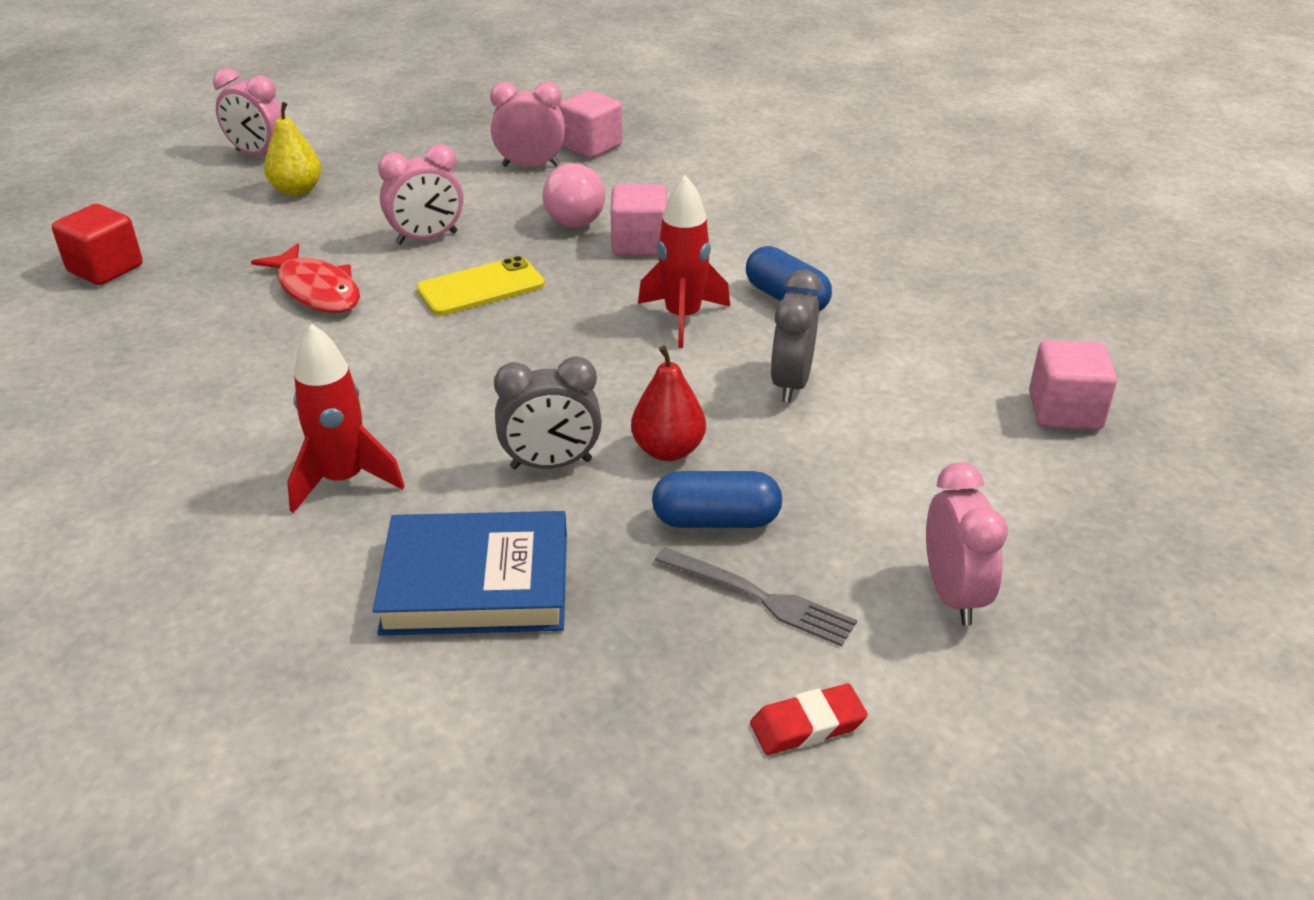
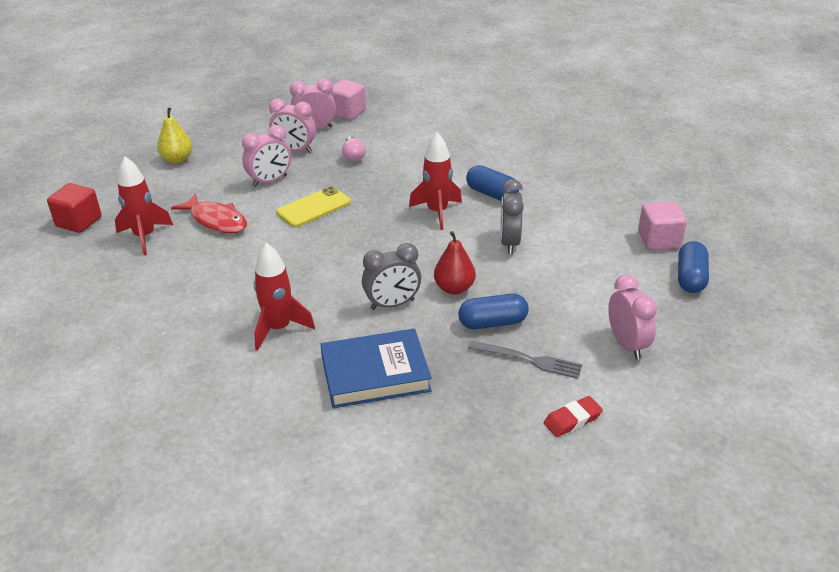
camera: 10 degrees left, 0 degrees up
pink clock [213,68,281,156] -> pink clock moved to [269,99,316,153]
pink light bulb [543,162,606,227] -> pink light bulb [342,136,366,162], size x0.63
pink cube [611,184,667,255] -> none
none -> red rocket [115,157,173,255]
none -> blue capsule [678,241,709,293]

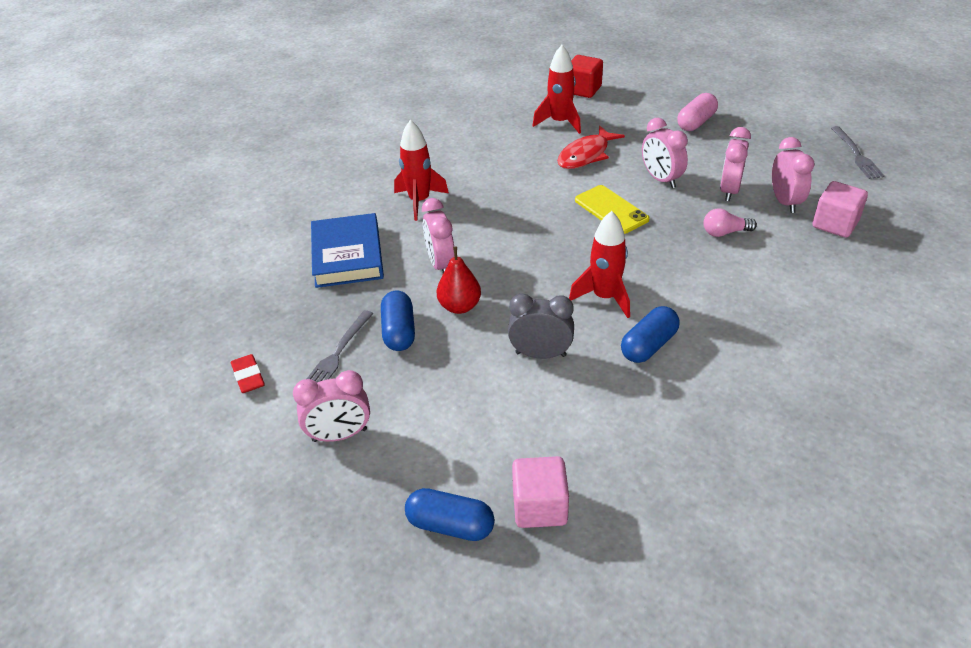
camera: 95 degrees right, 5 degrees up
yellow pear [157,107,192,164] -> pink capsule [677,93,718,131]
grey clock [362,243,421,310] -> pink clock [422,198,454,273]
none -> grey fork [831,126,885,179]

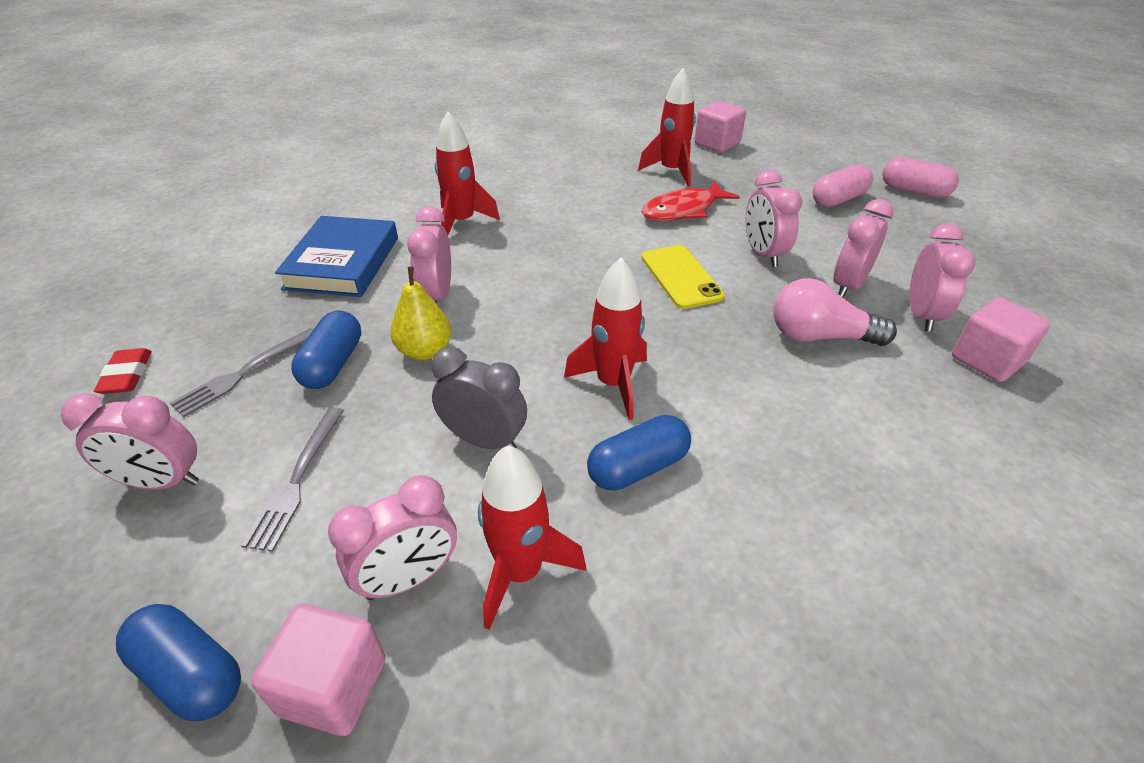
camera: 15 degrees right, 0 degrees up
red pear [437,246,481,314] -> yellow pear [390,266,451,360]
red cube [571,55,603,98] -> pink cube [695,101,746,153]
pink light bulb [704,209,757,237] -> pink light bulb [773,278,897,346], size x1.58
grey fork [831,126,885,179] -> grey fork moved to [241,407,344,552]
none -> pink clock [328,475,457,600]
none -> red rocket [478,445,586,630]
none -> pink capsule [882,157,959,198]

